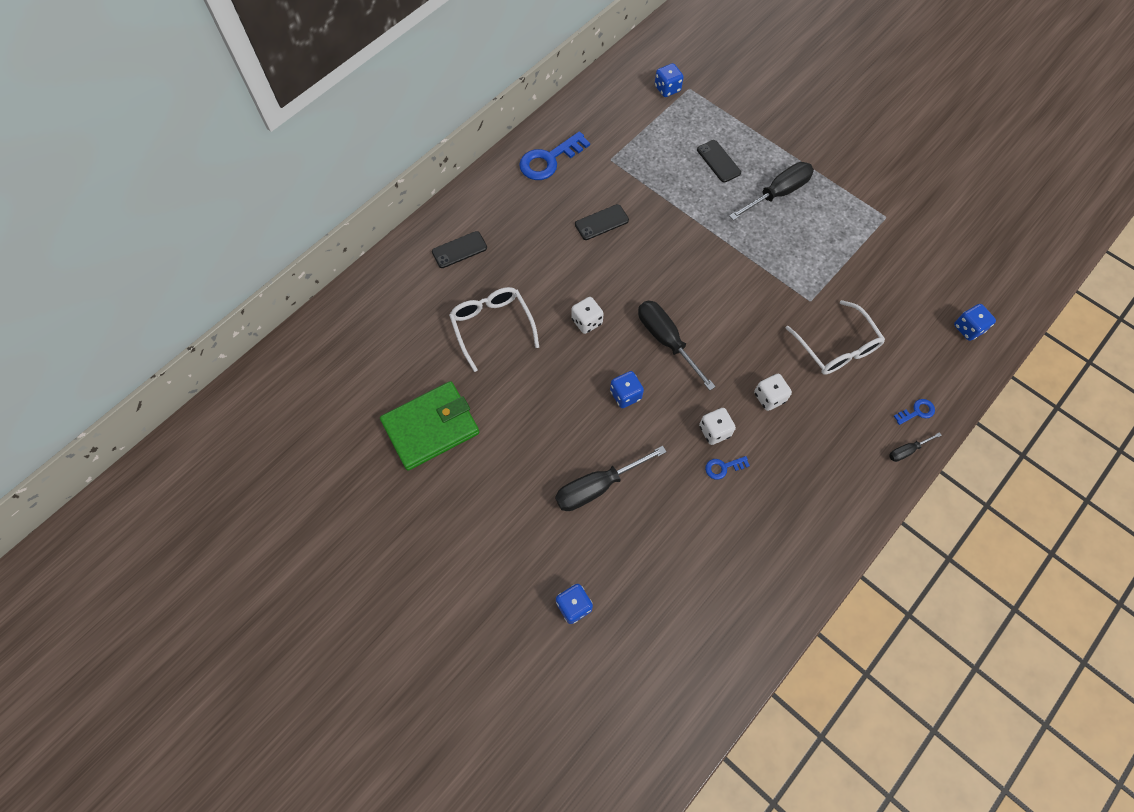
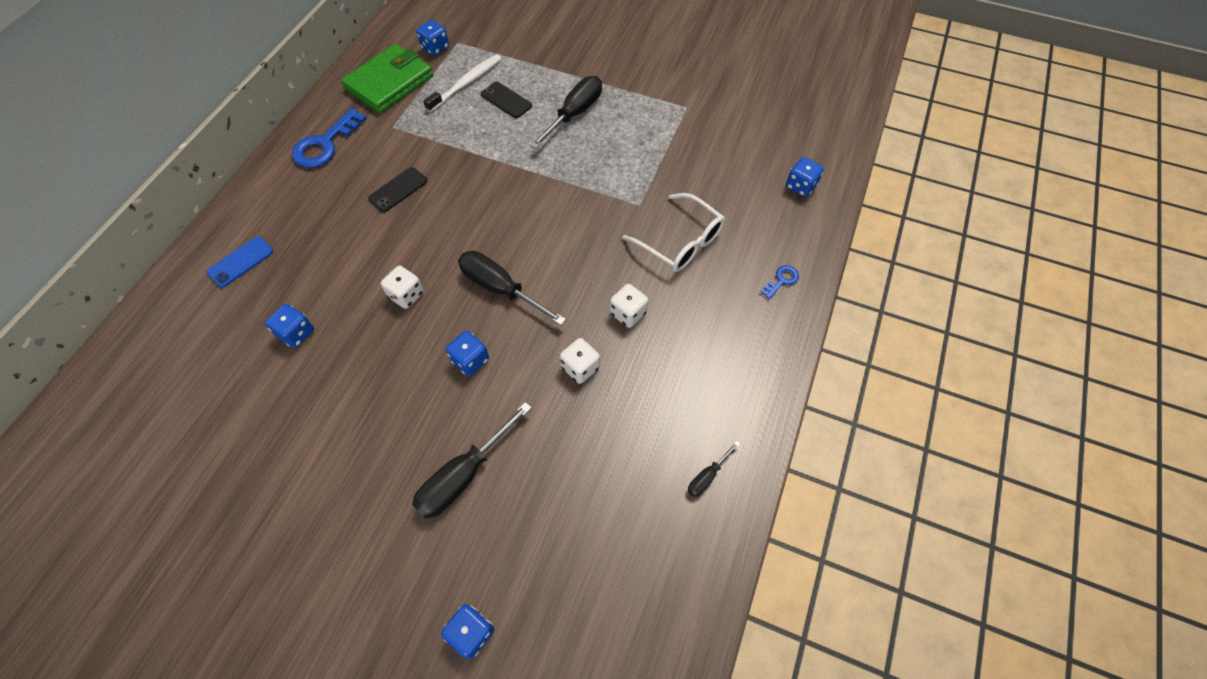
camera: 20 degrees left, 5 degrees down
green wallet [380,381,479,471] -> green wallet moved to [341,44,433,113]
black phone [432,231,487,268] -> blue phone [206,236,273,288]
white glasses [449,287,539,372] -> blue dice [265,304,314,348]
blue key [705,456,750,480] -> none
black screwdriver [889,432,942,462] -> black screwdriver moved to [688,441,740,497]
none -> white toothbrush [423,54,502,112]

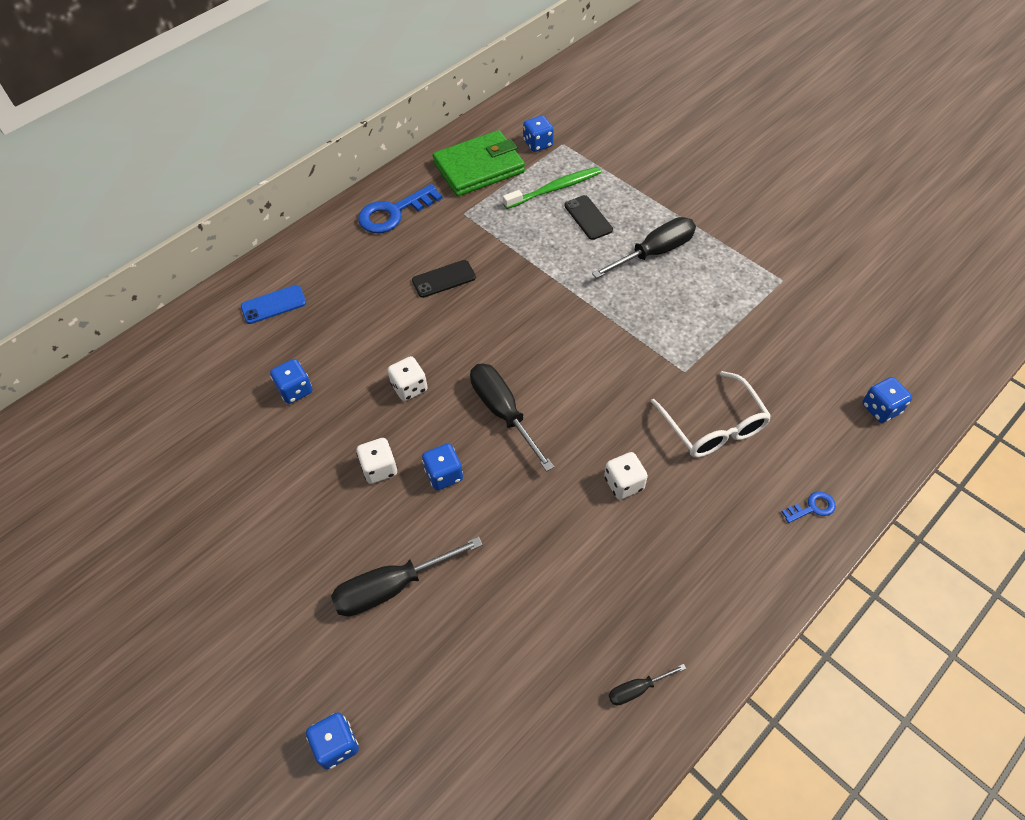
camera: 25 degrees right, 5 degrees down
white toothbrush [423,54,502,112] -> green toothbrush [503,167,601,209]
white dice [560,338,600,384] -> white dice moved to [356,438,397,484]

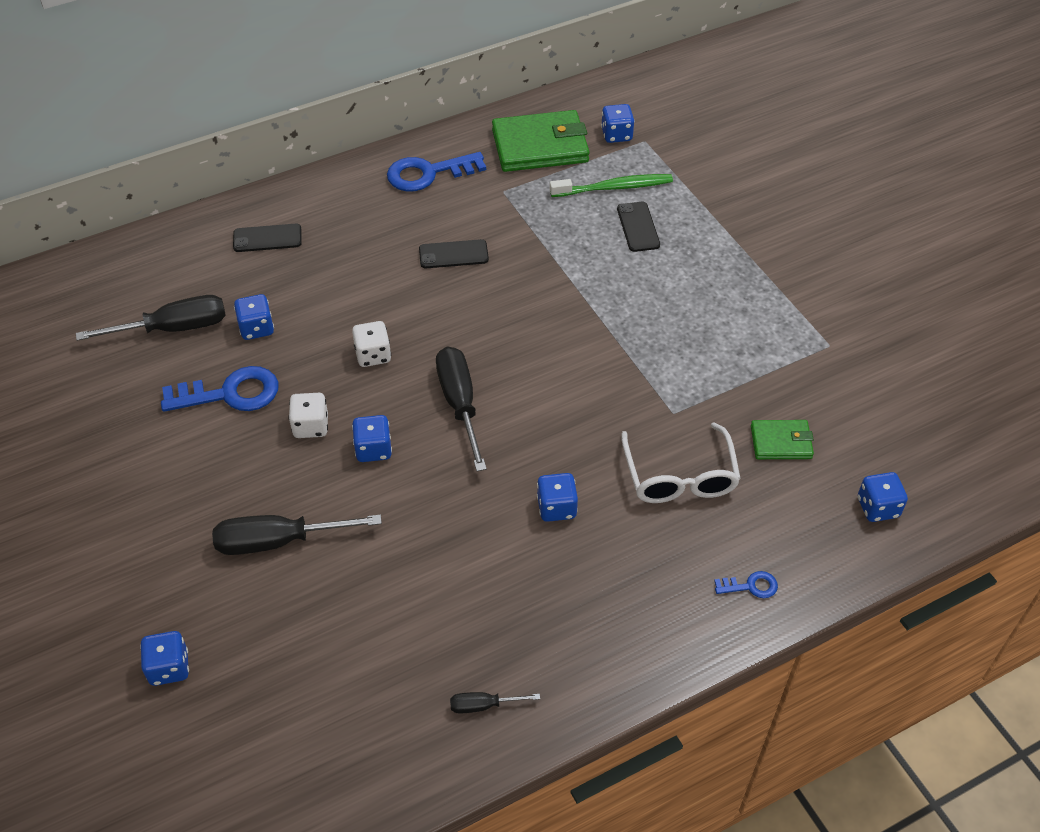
camera: 15 degrees right, 5 degrees down
blue phone [241,285,306,324] -> black phone [233,224,302,252]
black screwdriver [592,217,696,279] -> black screwdriver moved to [76,295,226,341]
white dice [604,452,648,500] -> blue dice [537,473,578,522]
none -> blue key [161,366,279,412]
none -> green wallet [751,420,814,459]

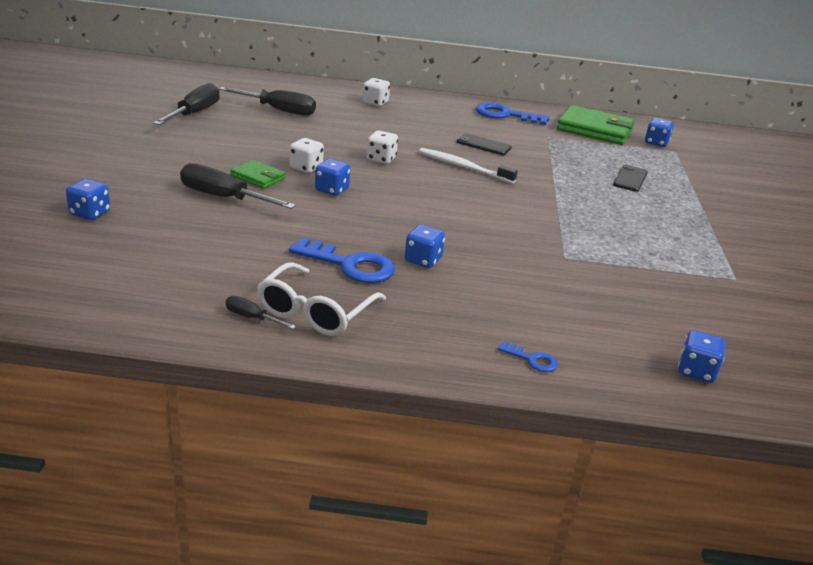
camera: 30 degrees right, 20 degrees down
blue key [161,366,279,412] -> blue key moved to [289,237,395,283]
black phone [233,224,302,252] -> white dice [362,78,390,106]
blue dice [234,294,274,340] -> none
black screwdriver [436,347,487,471] -> black screwdriver moved to [153,83,220,125]
green toothbrush [550,174,673,197] -> none
white glasses [621,422,741,503] -> white glasses moved to [257,262,386,336]
green wallet [751,420,814,459] -> green wallet moved to [230,160,286,189]
none -> white toothbrush [419,148,518,184]

